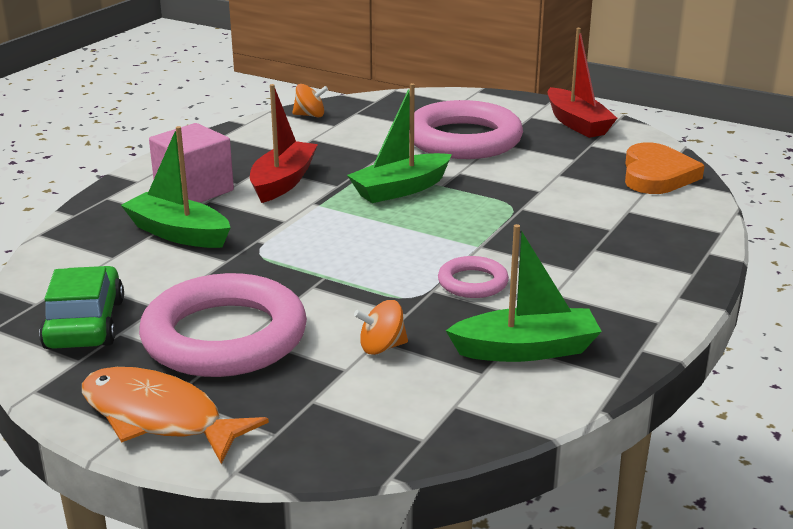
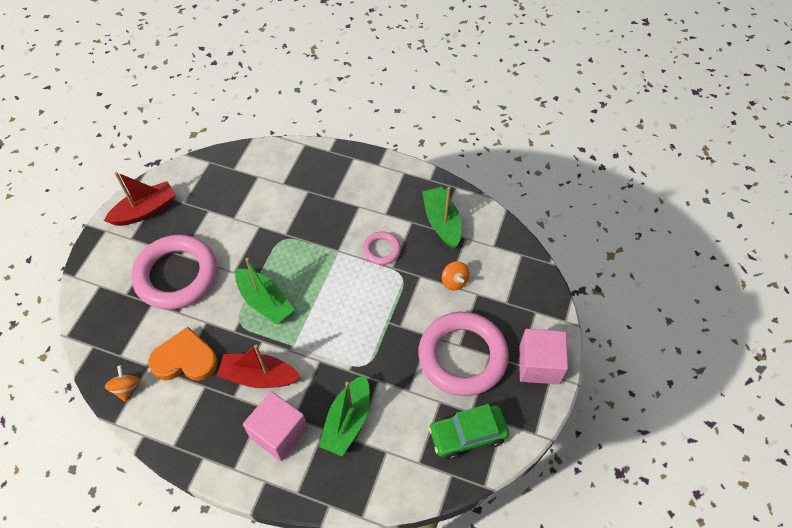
camera: 100 degrees left, 30 degrees up
orange fish [82,367,269,464] -> pink cube [519,329,568,385]
orange heart [625,143,705,194] -> orange heart moved to [148,327,218,381]

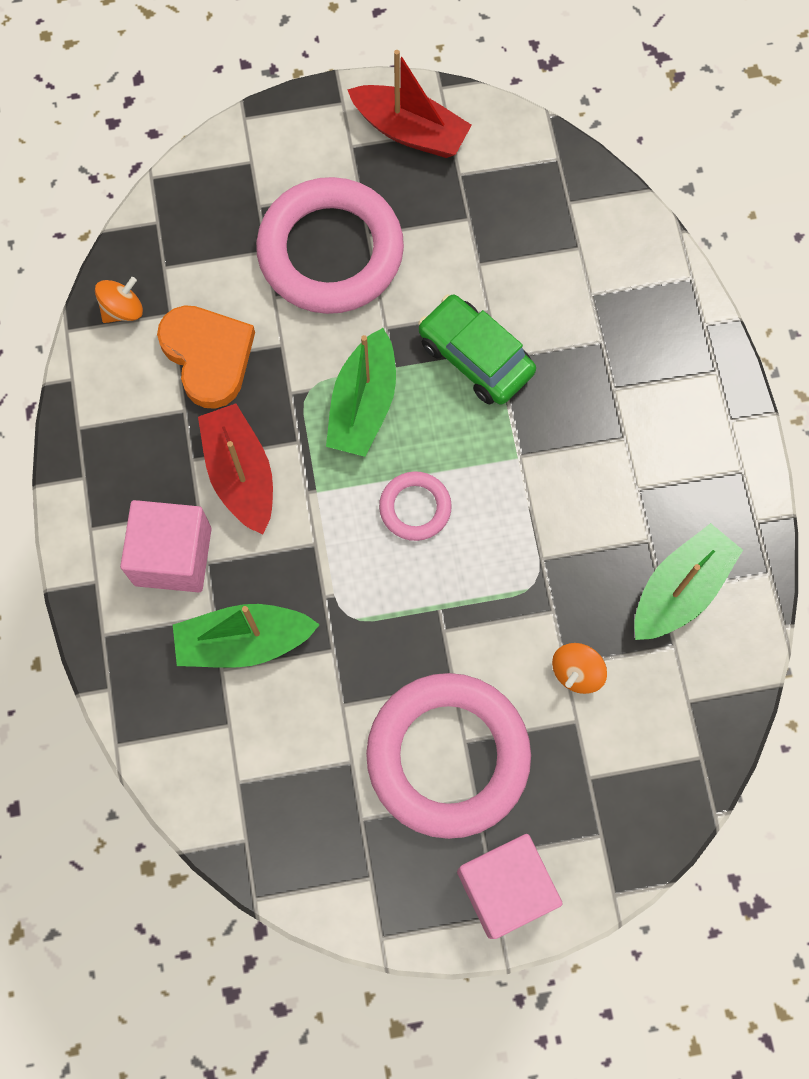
camera: 60 degrees right, 15 degrees up
pink ring [363,231,401,265] -> pink ring moved to [379,471,452,541]
green car [428,404,509,460] -> green car moved to [418,295,536,405]

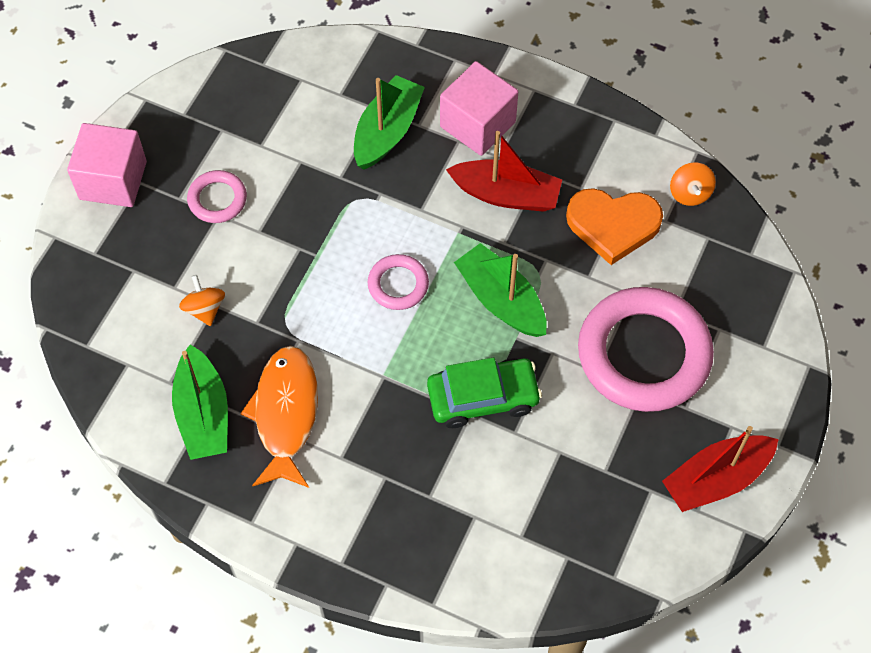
camera: 125 degrees right, 10 degrees down
pink ring [366,673,531,839] -> pink ring [187,170,247,223], size x0.47
none -> orange fish [241,346,318,488]

